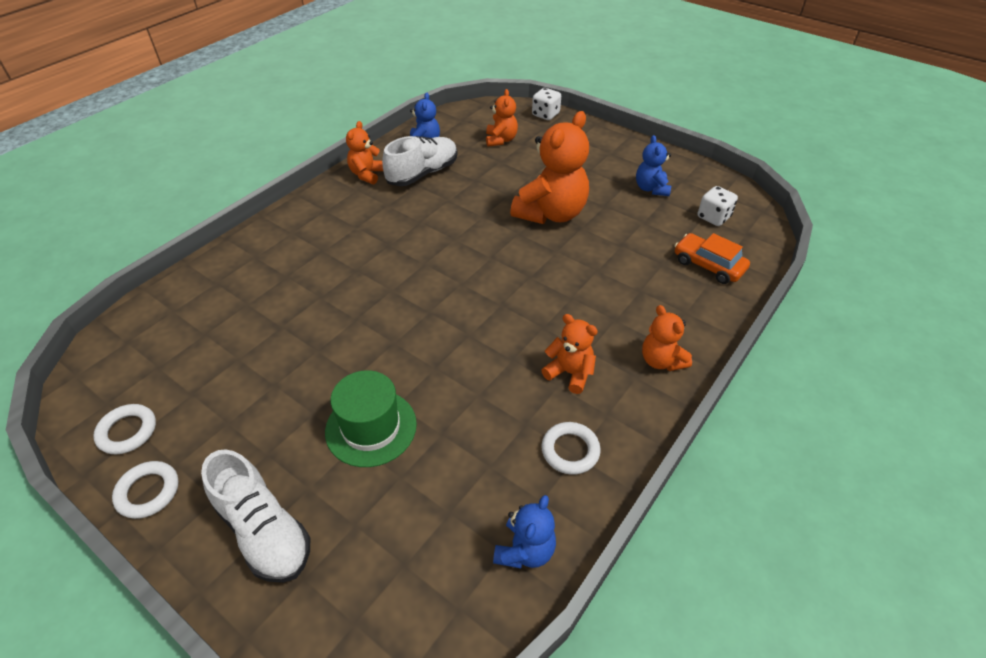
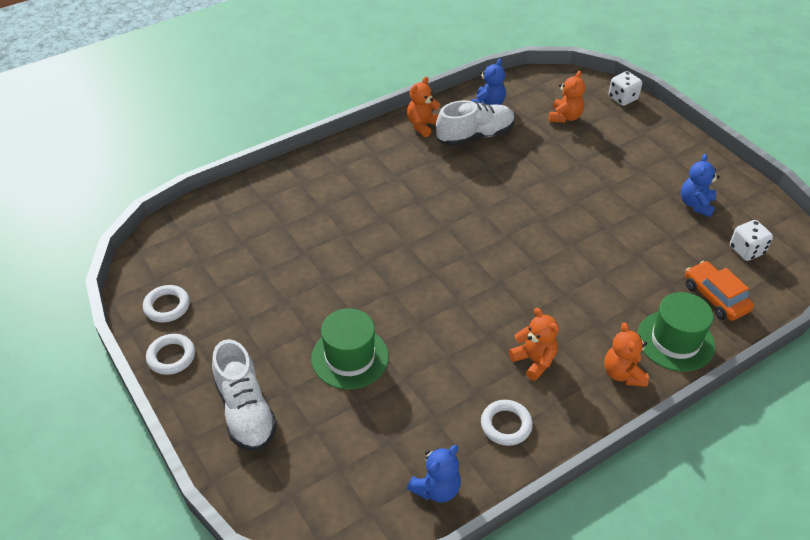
camera: 20 degrees right, 0 degrees up
orange teddy bear [510,111,589,224] -> none
none -> green hat [637,292,715,372]

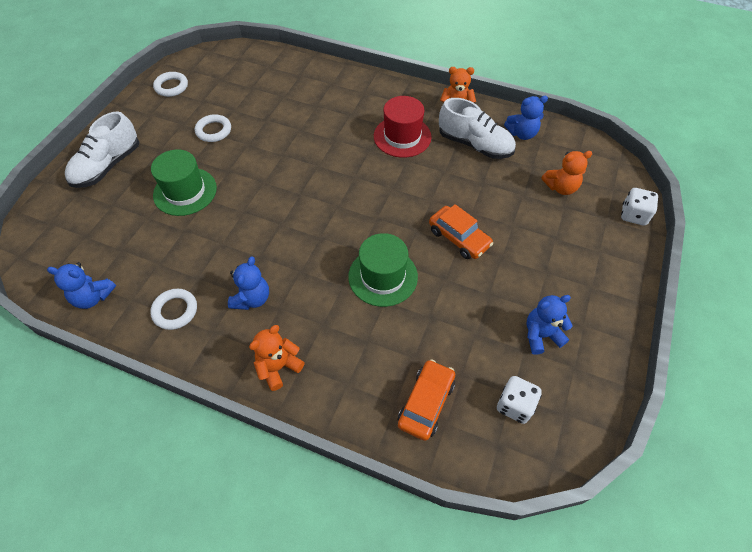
camera: 55 degrees right, 10 degrees up
white ring [146,334,195,375] -> white ring moved to [195,114,231,142]
orange teddy bear [509,308,559,381] -> blue teddy bear [228,257,269,310]
green hat [637,292,715,372] -> green hat moved to [348,233,418,307]
none -> red hat [374,96,432,158]
none -> orange car [429,204,493,259]

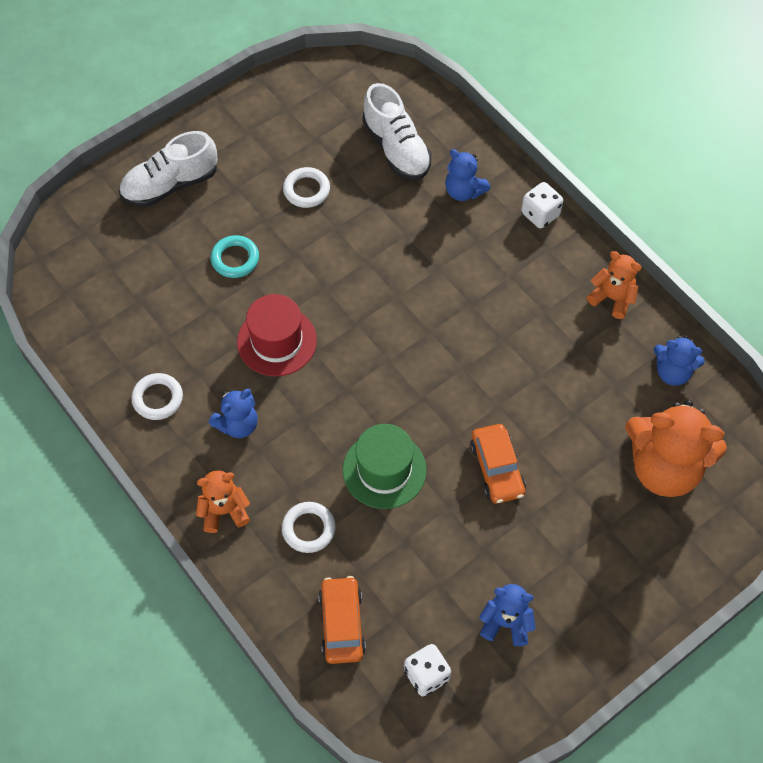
camera: 30 degrees right, 5 degrees up
blue teddy bear [47,262,116,309] -> blue teddy bear moved to [445,149,490,201]
green hat [151,149,217,216] -> turquoise ring [211,235,259,278]
white ring [153,72,188,97] -> white ring moved to [282,502,336,553]
red hat [374,96,432,158] -> red hat moved to [237,294,317,376]
orange car [398,359,455,441] -> orange car turned 60 degrees counterclockwise [318,576,366,664]
white shoe [439,98,516,159] -> white shoe moved to [362,83,432,180]
orange teddy bear [541,151,593,195] -> orange teddy bear [625,400,727,497], size x1.88
white dice [621,188,658,226] -> white dice moved to [521,182,563,228]

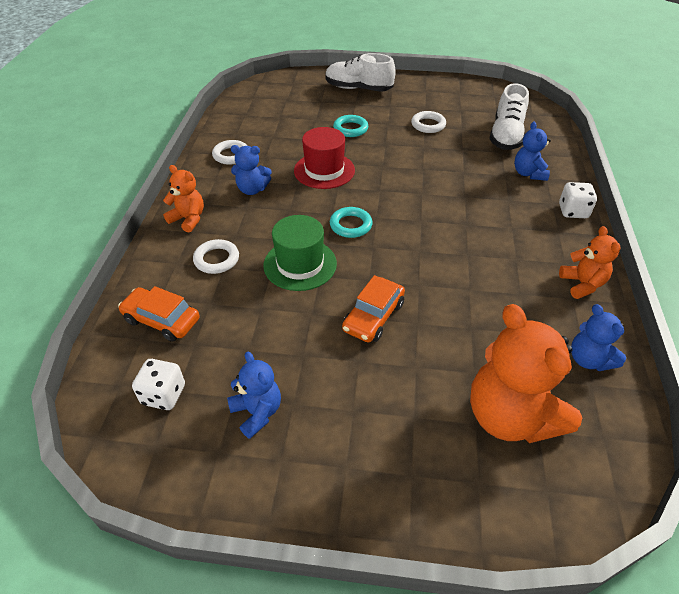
camera: 45 degrees right, 15 degrees down
orange car [318,576,366,664] -> orange car turned 105 degrees counterclockwise [118,286,200,342]
none -> turquoise ring [330,207,373,238]

